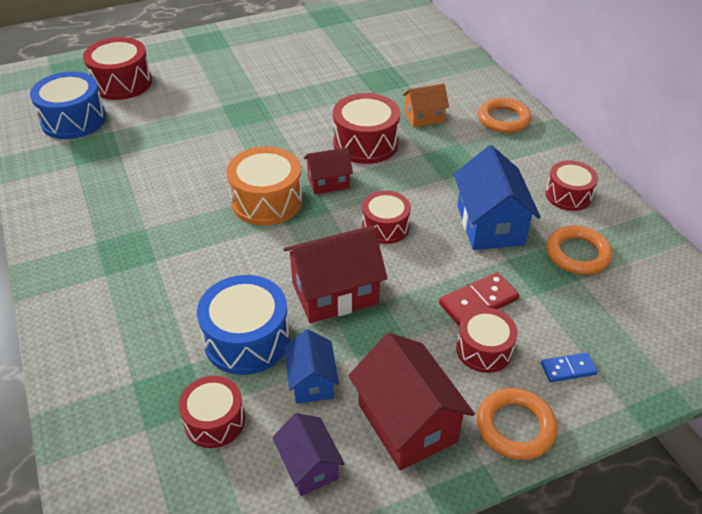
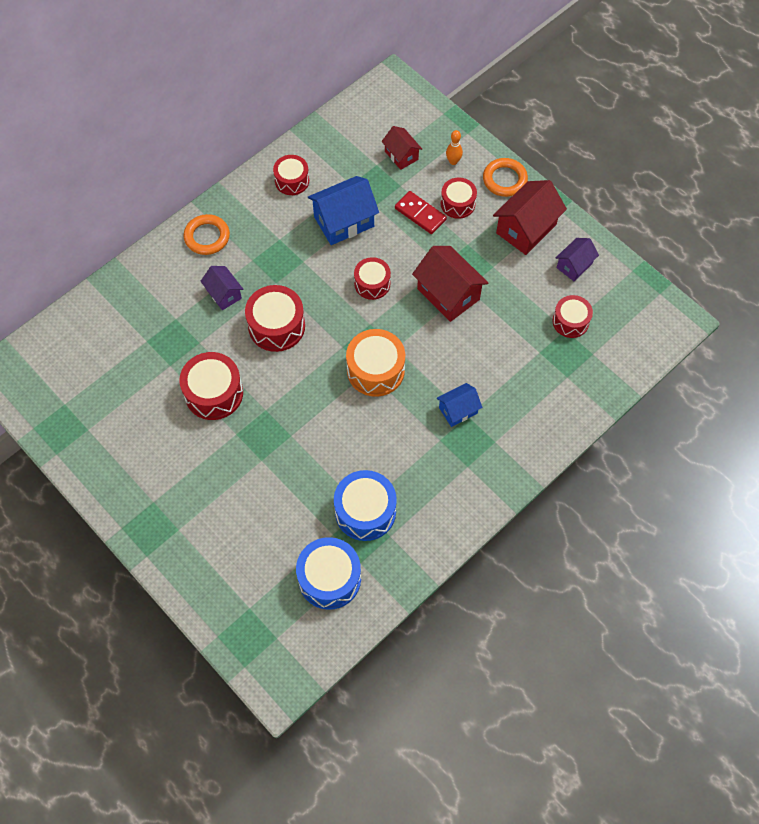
camera: 110 degrees left, 20 degrees up
red drum [83,37,152,100] -> red drum moved to [179,352,243,420]
blue drum [197,275,290,375] -> blue drum moved to [334,470,397,541]
blue house [284,329,339,404] -> blue house moved to [437,383,483,427]
red house [304,147,353,195] -> red house moved to [381,126,422,170]
orange house [403,84,449,127] -> purple house [200,266,243,310]
blue domino [541,352,598,382] -> orange bowling pin [446,130,463,165]
orange ring [546,225,613,275] -> none

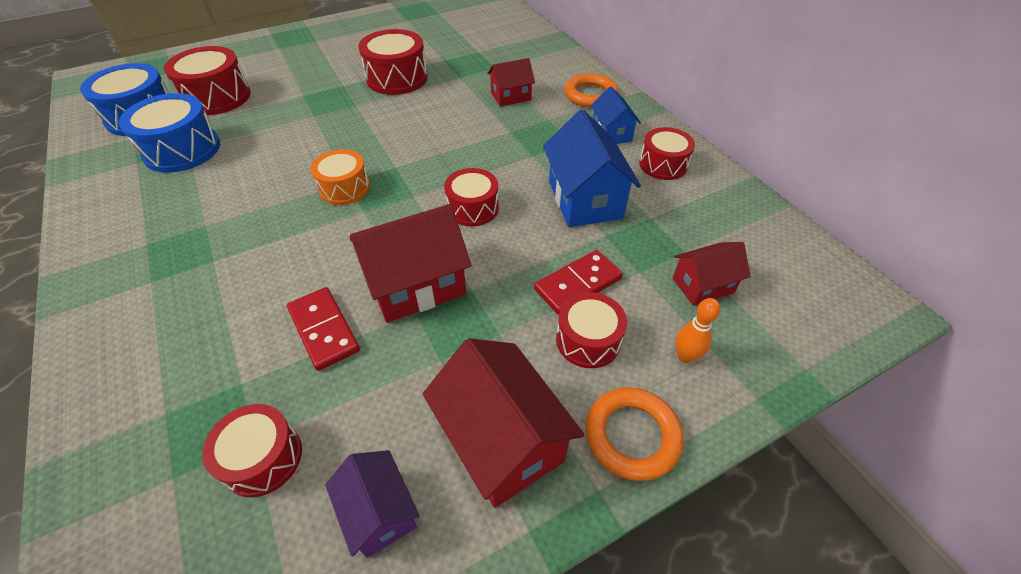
camera: 105 degrees right, 15 degrees down
purple house [200,266,243,310] -> red house [487,58,535,107]
red drum [245,285,305,352] -> red drum moved to [164,46,251,115]
orange drum [346,329,405,397] -> orange drum [311,149,370,205], size x0.65
blue house [437,383,483,427] -> blue house moved to [591,87,641,144]
none -> red domino [287,287,360,371]

